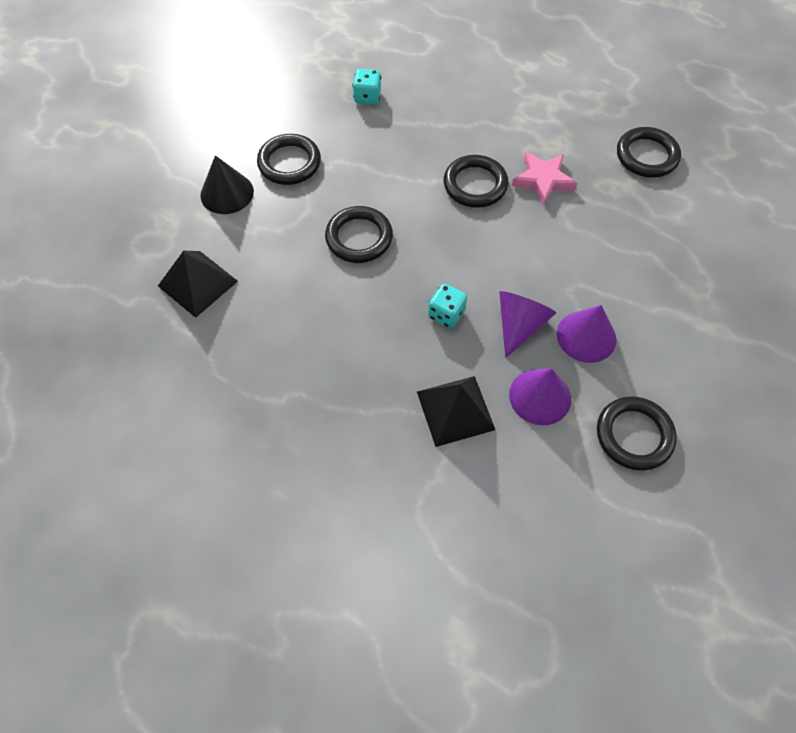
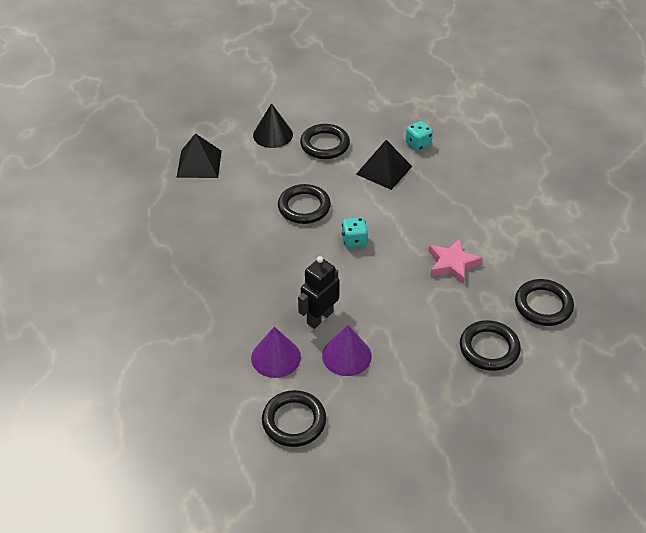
camera: 50 degrees right, 15 degrees down
black pyramid [417,376,495,447] -> black pyramid moved to [356,140,412,190]
turquoise dice [428,284,467,328] -> turquoise dice moved to [342,217,368,248]
black ring [444,155,508,208] -> black ring moved to [460,320,521,371]
purple cone [499,291,556,358] -> black robot [298,256,339,329]

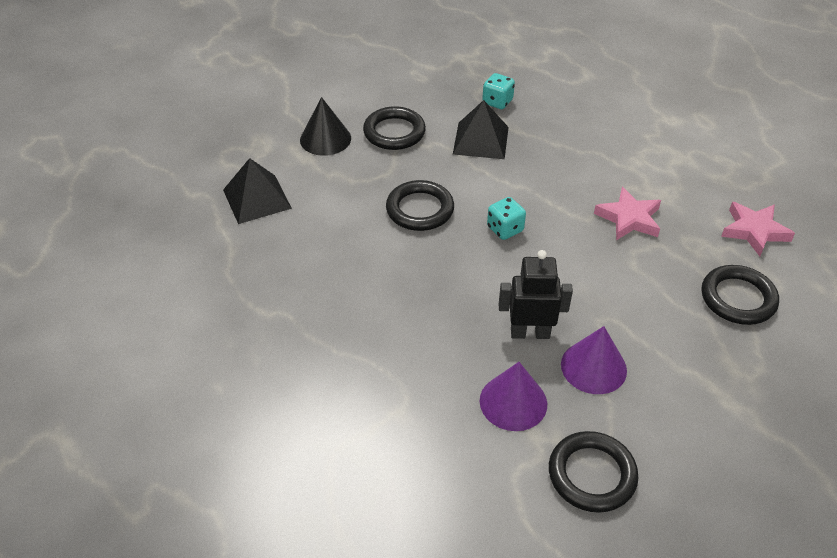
camera: 25 degrees left, 0 degrees up
black robot [298,256,339,329] -> black robot turned 75 degrees clockwise [499,250,573,339]
black ring [515,279,574,326] -> pink star [721,202,795,256]

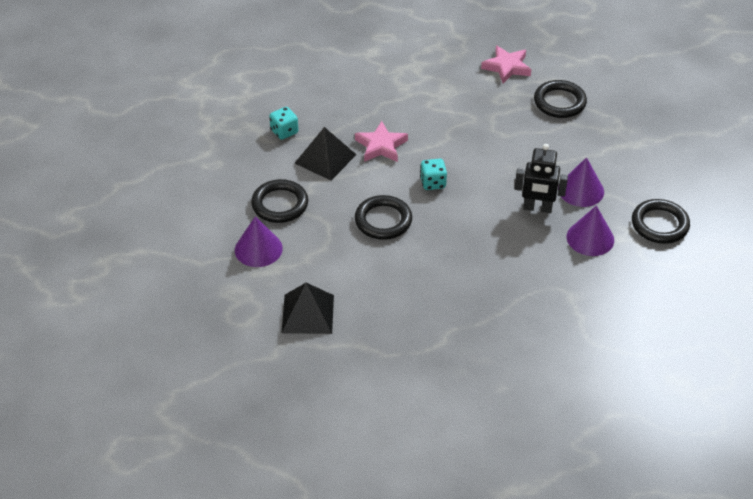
camera: 65 degrees left, 0 degrees up
black cone [300,97,351,156] -> purple cone [235,216,283,267]
black robot [499,250,573,339] -> black robot turned 105 degrees counterclockwise [515,144,568,213]
pink star [594,187,661,240] -> pink star moved to [355,121,408,162]

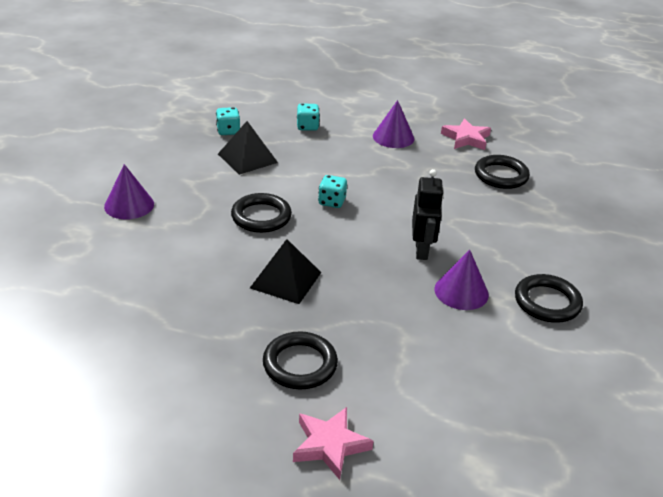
camera: 20 degrees right, 10 degrees down
black ring [251,179,308,223] -> black ring moved to [263,331,338,390]
black pyramid [282,283,334,334] -> black pyramid moved to [250,239,321,304]
pink star [355,121,408,162] -> pink star moved to [293,407,373,480]
black robot [515,144,568,213] -> black robot turned 120 degrees counterclockwise [412,169,444,260]
purple cone [558,157,604,207] -> purple cone moved to [373,100,414,148]
none -> turquoise dice [297,103,320,131]

